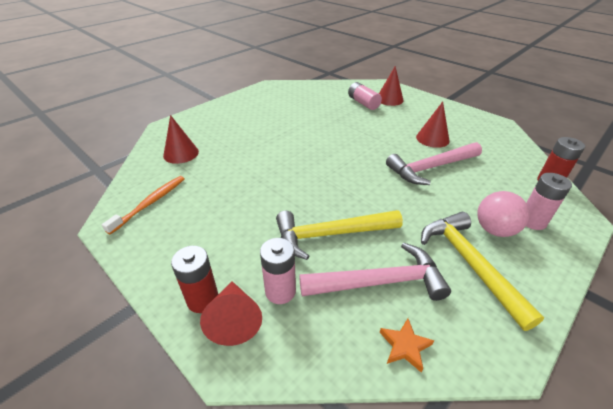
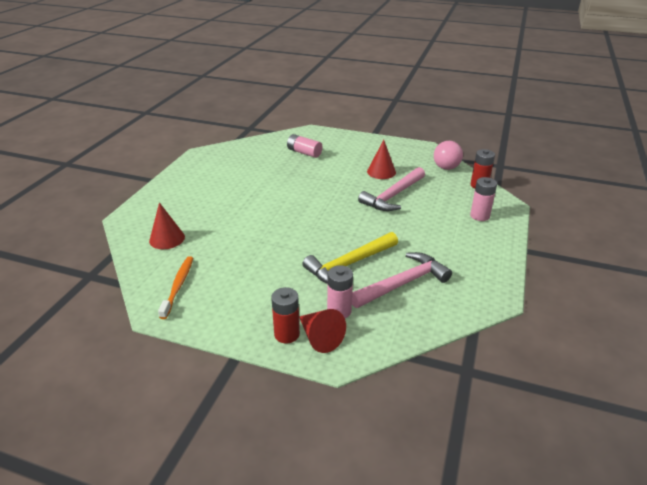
camera: 25 degrees left, 5 degrees down
red cone [379,66,404,106] -> none
orange star [380,319,434,372] -> none
yellow hammer [421,212,544,331] -> none
pink ball [477,191,530,237] -> pink ball moved to [434,141,463,170]

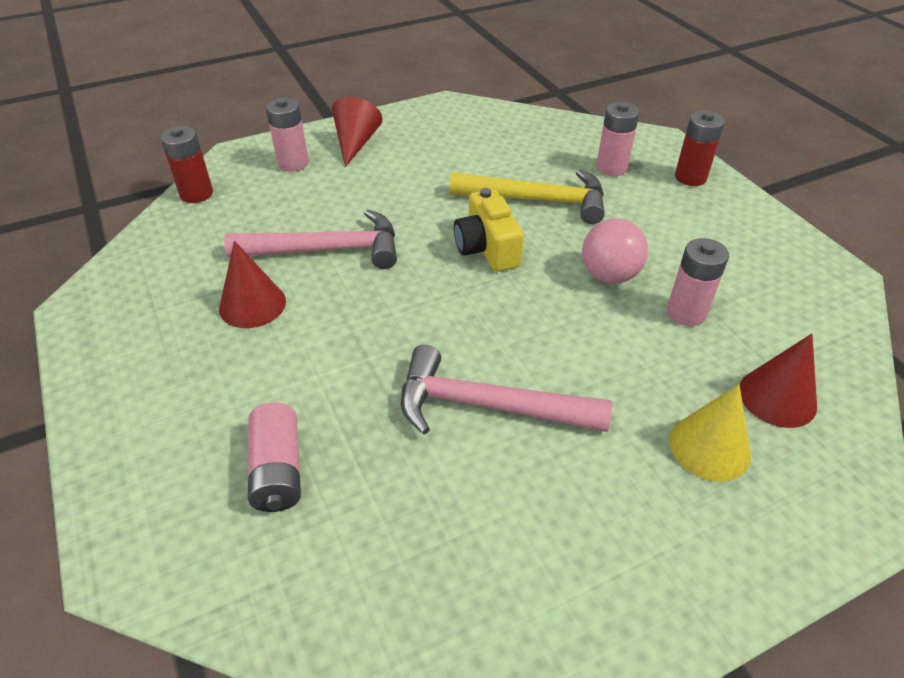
camera: 135 degrees left, 10 degrees up
orange toothbrush [158,256,193,319] -> none
red cone [299,309,346,353] -> red cone moved to [332,97,383,167]
pink hammer [352,252,452,308] -> pink hammer moved to [401,345,612,434]
pink ball [434,141,463,170] -> pink ball moved to [582,218,648,284]
none -> yellow camera [454,188,524,271]
none -> pink battery [667,238,729,326]
none -> yellow cone [669,384,751,482]

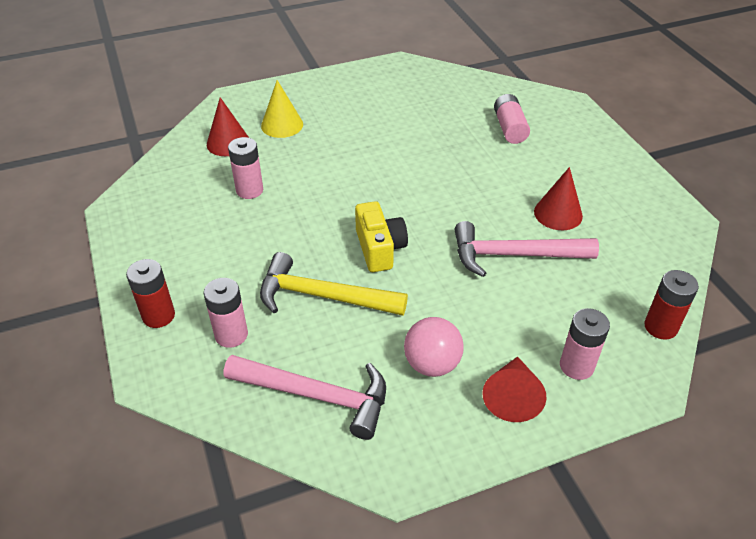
camera: 175 degrees left, 0 degrees up
pink hammer [401,345,612,434] -> pink hammer moved to [224,355,386,440]
pink ball [582,218,648,284] -> pink ball moved to [404,317,464,377]

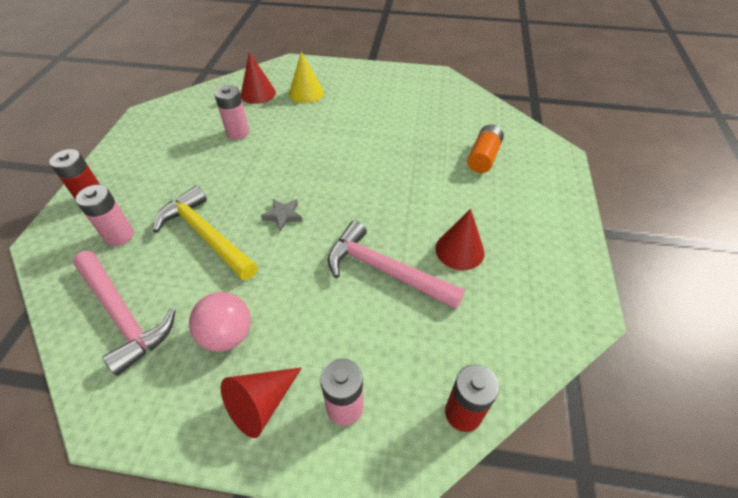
camera: 30 degrees right, 5 degrees up
yellow camera [355,201,408,272] -> grey star [261,199,303,231]
pink battery [494,94,530,144] -> orange battery [467,124,504,173]

